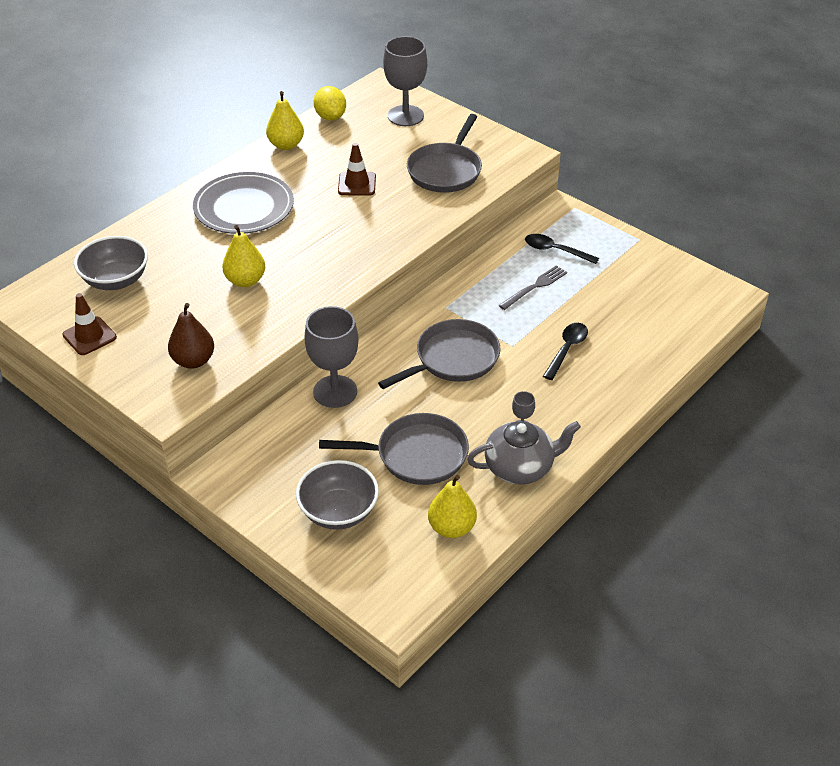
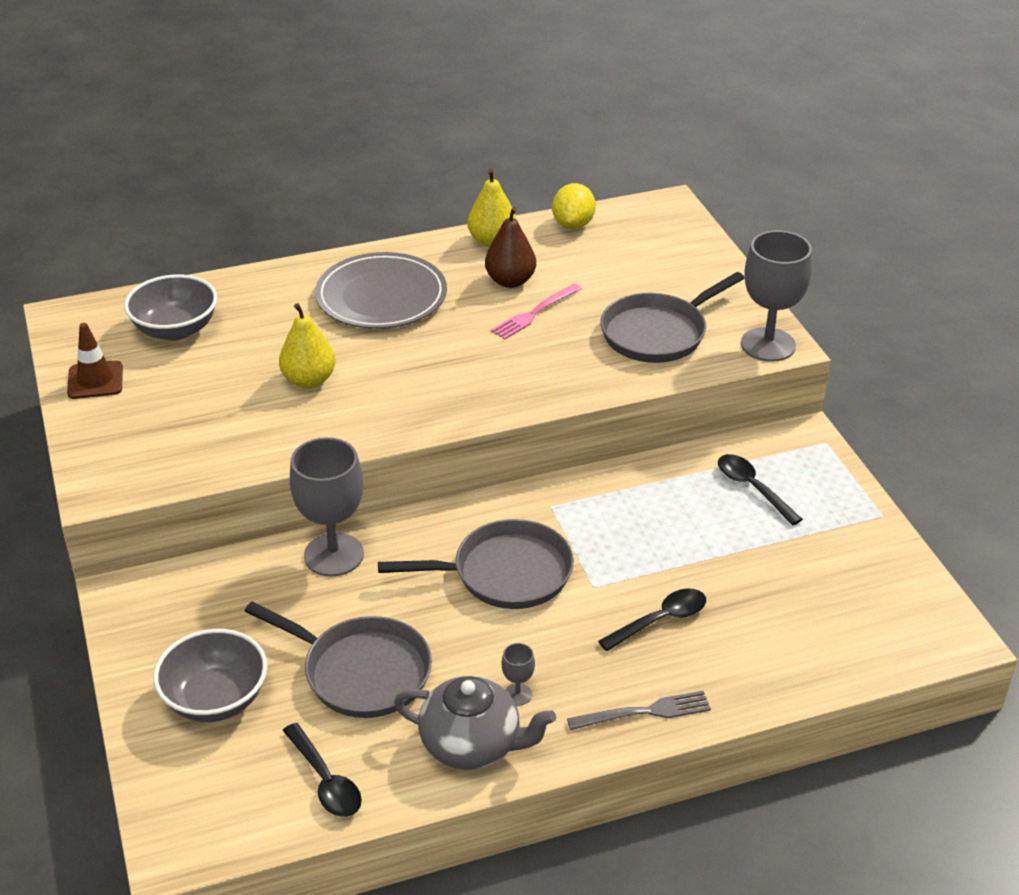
camera: 30 degrees right, 5 degrees down
brown pear [168,303,214,369] -> brown pear moved to [485,207,536,288]
brown traffic cone [338,143,376,196] -> pink fork [491,284,582,339]
grey goblet [383,36,427,126] -> grey goblet moved to [741,231,812,362]
yellow pear [428,475,477,538] -> black spoon [283,723,362,817]
grey fork [498,265,567,310] -> grey fork moved to [567,691,711,730]

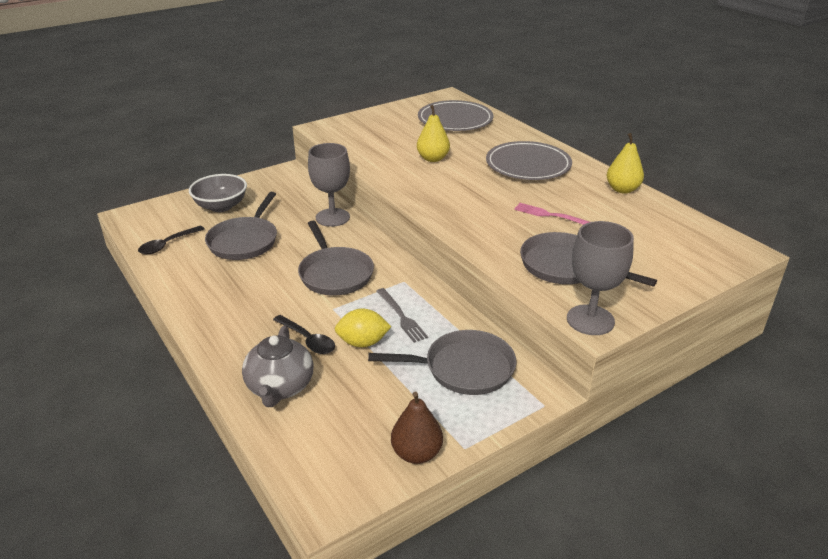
camera: 75 degrees right, 5 degrees down
brown traffic cone [67,323,123,399] -> none
grey bowl [124,275,217,340] -> grey plate [418,100,493,131]
grey teapot [394,676,556,770] -> grey teapot moved to [242,326,314,407]
brown pear [485,207,536,288] -> brown pear moved to [391,392,443,464]
grey goblet [501,643,535,706] -> none
yellow lemon [552,183,596,229] -> yellow lemon moved to [335,308,391,347]
grey fork [567,691,711,730] -> grey fork moved to [377,288,428,343]
black spoon [718,454,803,525] -> grey pan [368,330,517,395]

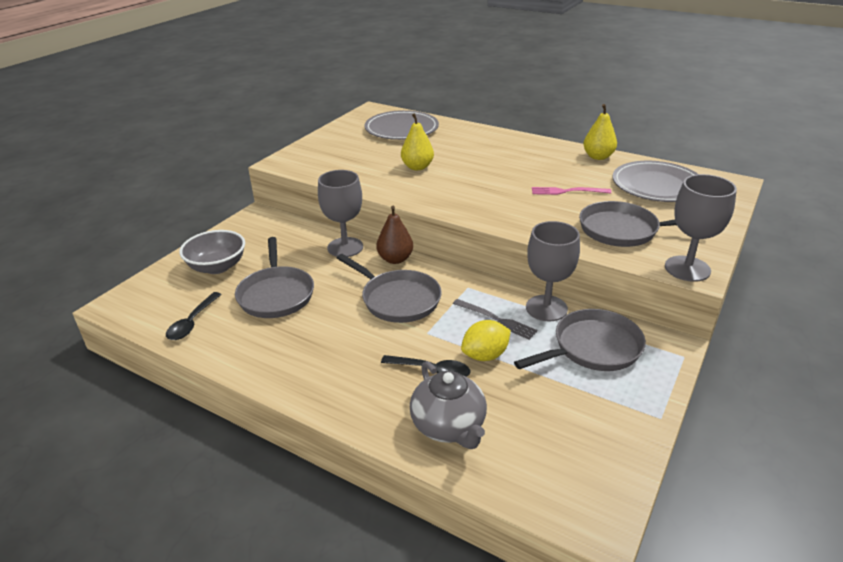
camera: 25 degrees left, 0 degrees up
brown pear [391,392,443,464] -> brown pear moved to [376,206,413,264]
grey plate [486,141,572,180] -> grey plate moved to [612,161,698,202]
none -> grey goblet [526,221,580,321]

